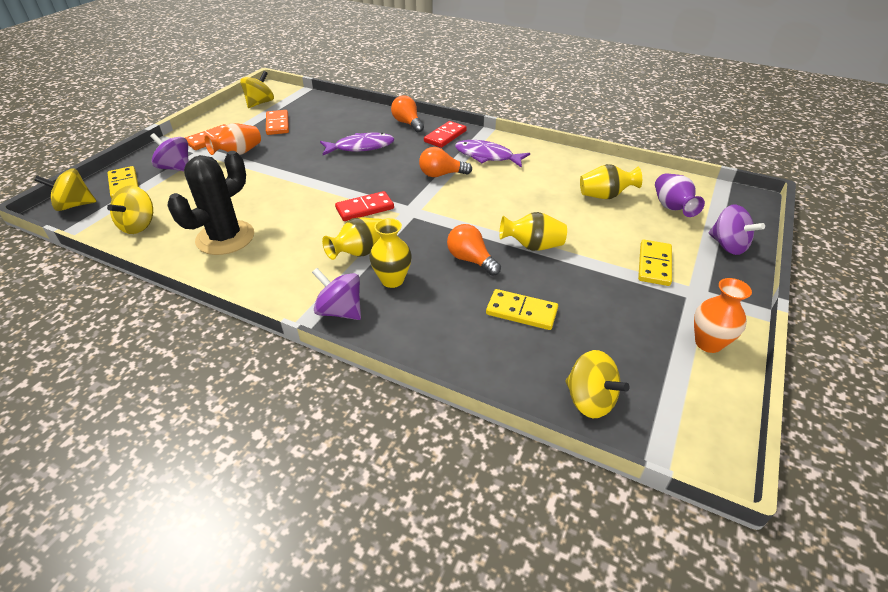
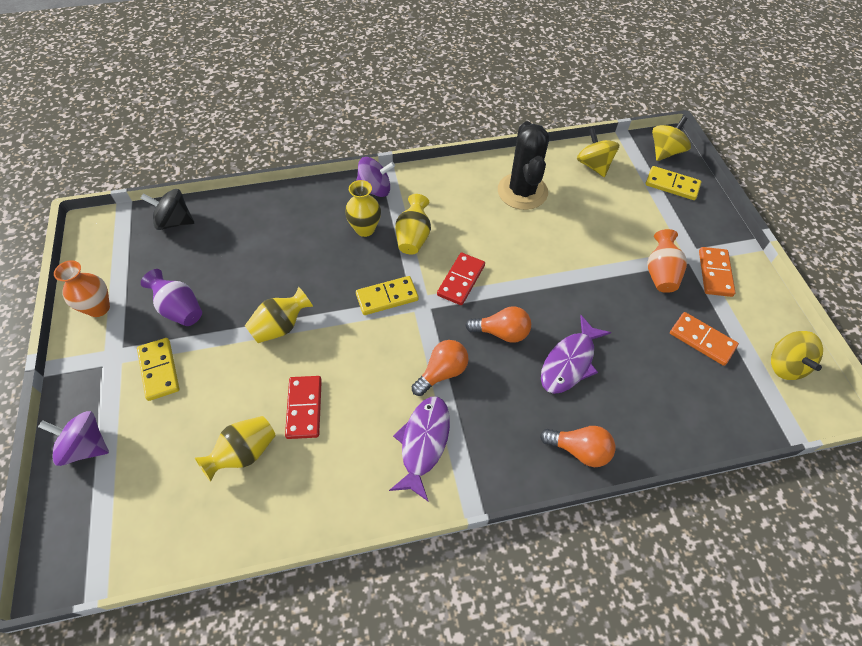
camera: 140 degrees right, 15 degrees up
purple spinning top [150,133,189,171] -> none
red domino [424,121,467,148] -> red domino moved to [285,376,322,439]
orange light bulb [447,224,501,276] -> orange light bulb moved to [465,307,531,343]
purple fish [455,140,530,168] -> purple fish turned 60 degrees counterclockwise [389,396,450,501]
yellow domino [486,289,558,330] -> yellow domino moved to [356,276,419,315]
yellow spinning top [565,350,630,418] -> black spinning top [141,189,194,230]
purple vase [655,173,705,217] -> purple vase moved to [141,269,202,326]

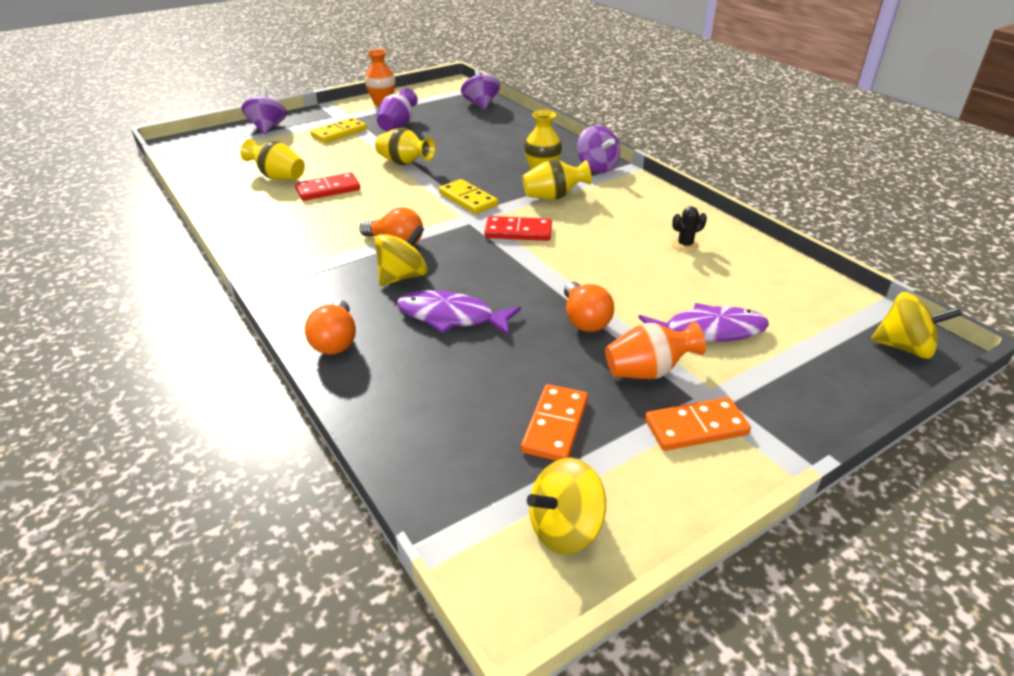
camera: 70 degrees right, 20 degrees down
black spinning top [141,189,194,230] -> purple spinning top [461,67,500,110]
purple fish [389,396,450,501] -> purple fish moved to [638,303,769,342]
orange light bulb [465,307,531,343] -> orange light bulb moved to [564,282,614,332]
black cactus [498,121,549,210] -> black cactus [672,207,707,252], size x0.40
yellow spinning top [577,128,619,177] -> yellow spinning top moved to [375,225,428,286]
yellow domino [645,166,701,200] -> none

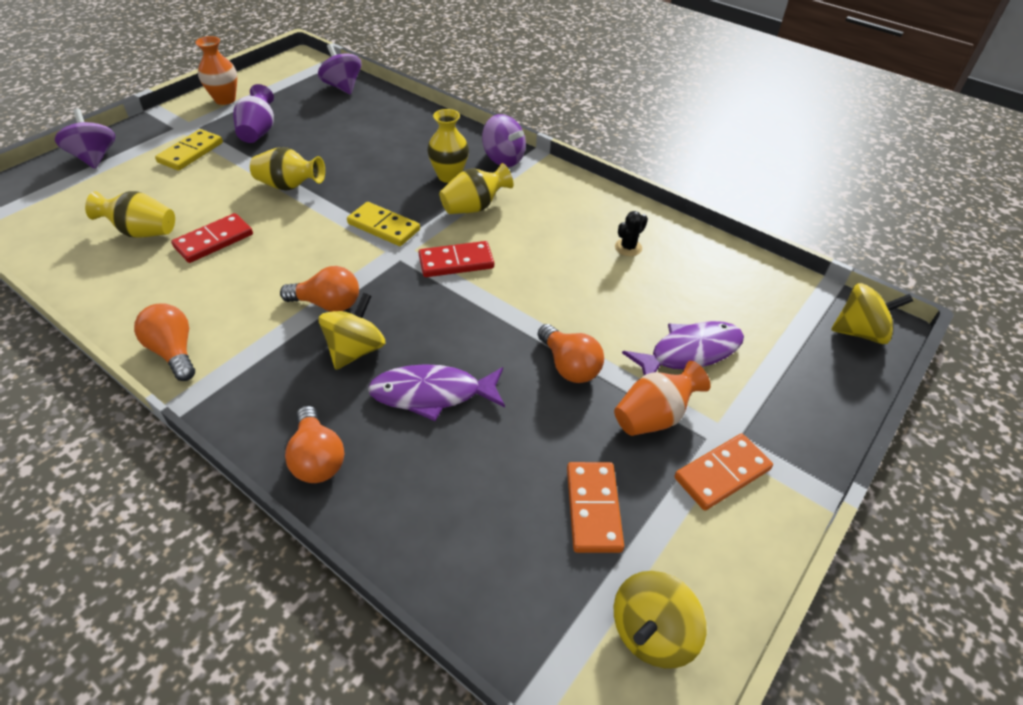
camera: 20 degrees left, 10 degrees up
none -> orange light bulb [134,303,195,381]

